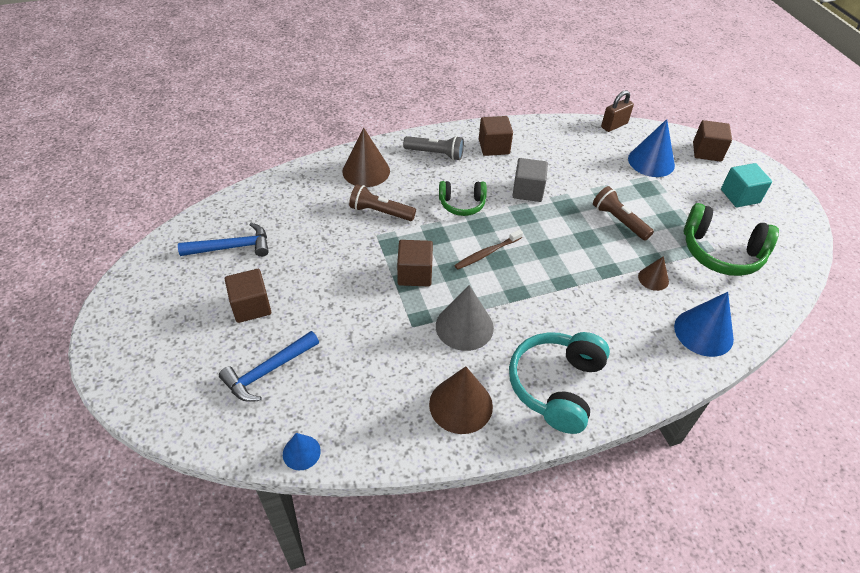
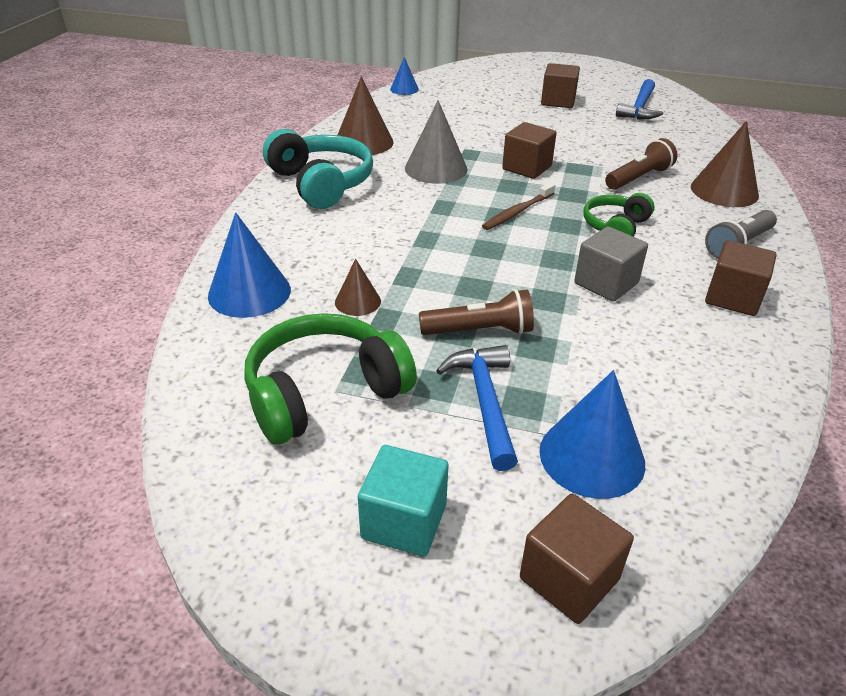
camera: 125 degrees right, 10 degrees down
blue hammer [219,331,319,402] -> blue hammer moved to [436,345,518,471]
brown toothbrush [454,229,523,270] -> brown toothbrush turned 135 degrees counterclockwise [482,182,555,230]
brown padlock [601,90,634,132] -> none

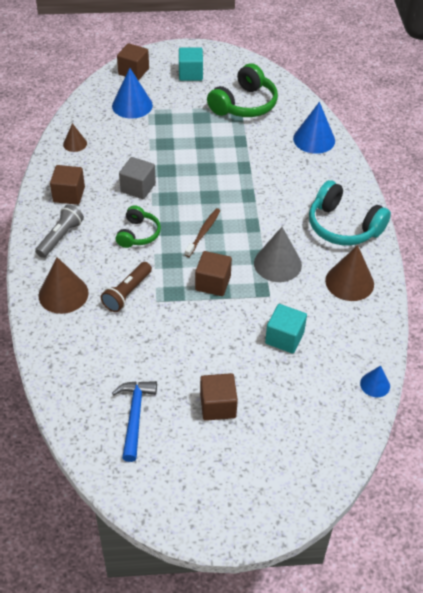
camera: 160 degrees right, 10 degrees up
brown cone [335,259,381,316] -> brown cone moved to [63,123,87,152]
brown flashlight [419,289,534,335] -> none
blue hammer [436,345,518,471] -> none
none -> turquoise cube [265,304,307,353]

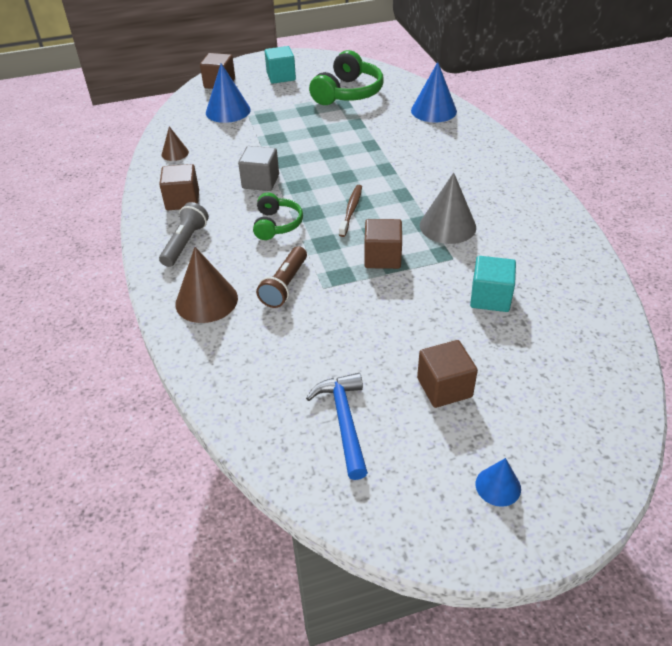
camera: 10 degrees left, 5 degrees down
turquoise headphones [309,180,391,246] -> none
brown cone [325,245,374,301] -> none
blue cone [360,366,390,397] -> blue cone moved to [476,458,521,507]

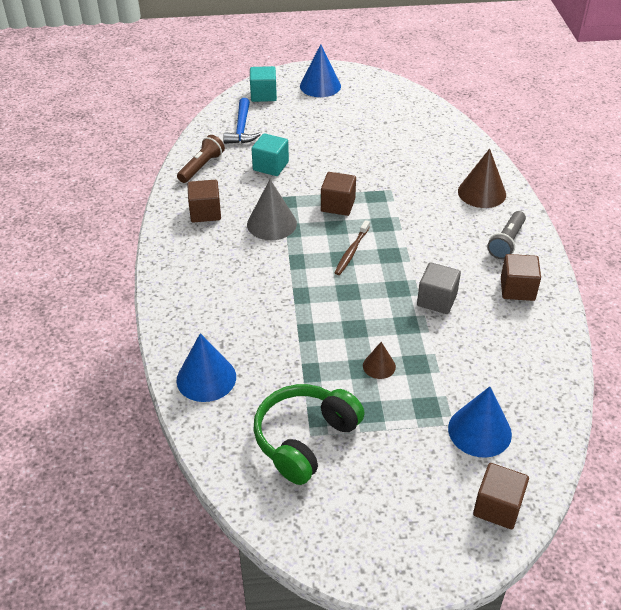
camera: 170 degrees left, 0 degrees up
brown cone [162,126,189,161] -> brown cone moved to [363,342,396,379]
green headphones [253,193,303,240] -> none
brown flashlight [256,246,307,308] -> brown flashlight moved to [177,135,225,183]
turquoise cube [265,46,296,84] -> turquoise cube moved to [250,66,277,102]
blue hammer [306,373,368,480] -> blue hammer moved to [223,98,261,144]
brown cube [417,340,478,408] -> brown cube moved to [187,180,221,223]
blue cone [476,458,521,507] -> blue cone [300,44,341,97], size x1.79

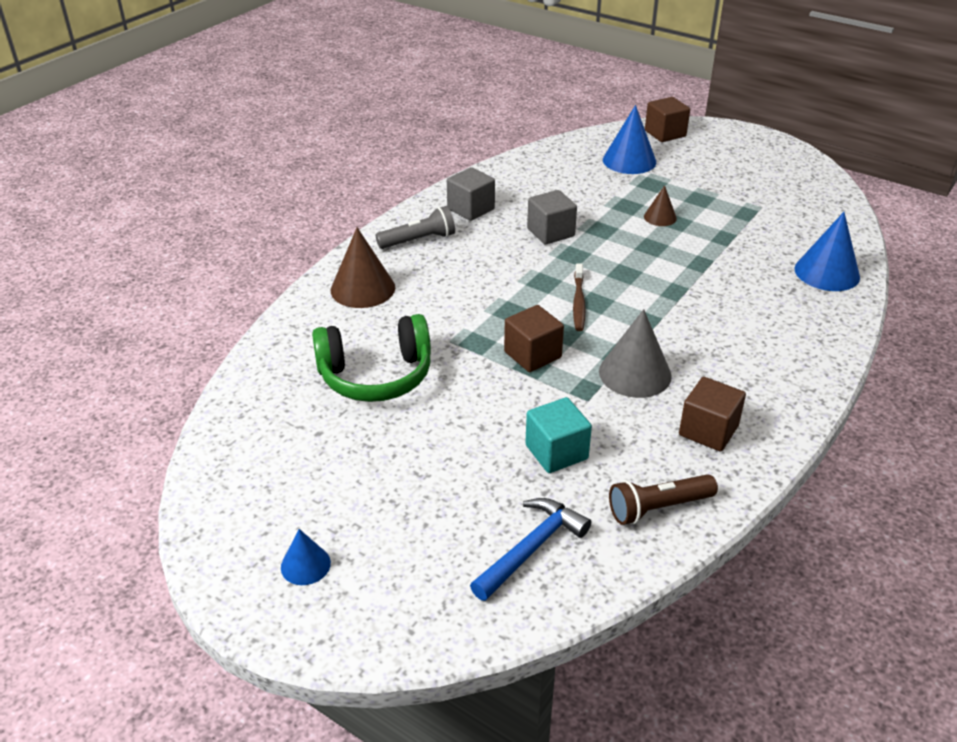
camera: 140 degrees left, 5 degrees down
turquoise cube [250,66,277,102] -> none
green headphones [254,384,365,485] -> green headphones moved to [312,314,431,402]
blue cone [300,44,341,97] -> blue cone [281,529,331,585], size x0.56
brown toothbrush [335,220,370,275] -> brown toothbrush turned 120 degrees clockwise [573,263,586,331]
brown cube [501,254,541,301] -> grey cube [447,167,495,221]

